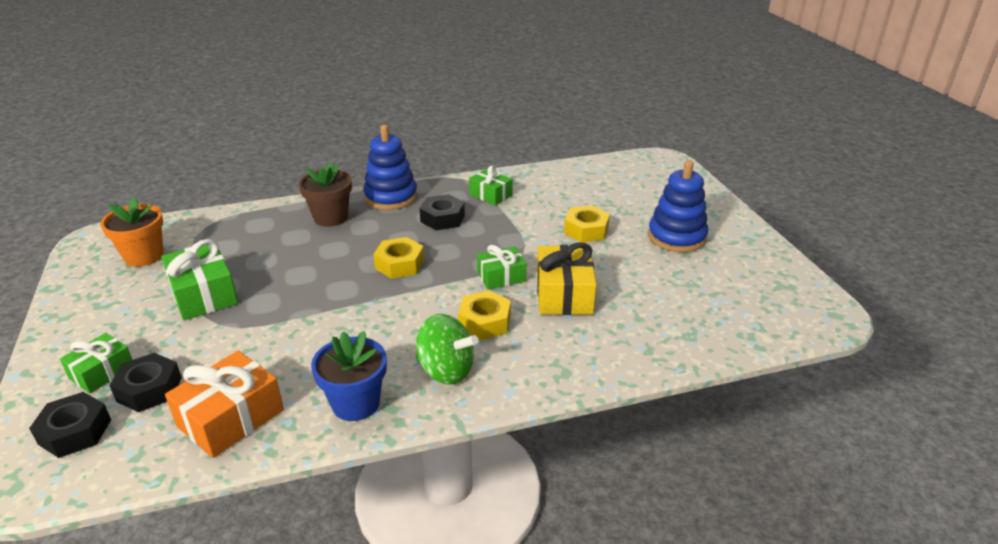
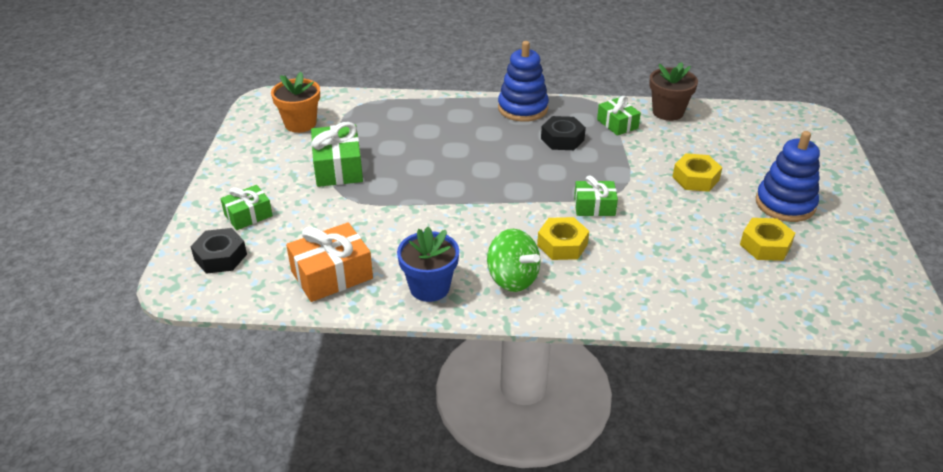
camera: 20 degrees right, 5 degrees up
black nut [109,353,182,412] -> none
brown flower pot [299,162,352,227] -> brown flower pot moved to [649,62,698,121]
yellow nut [373,237,424,279] -> yellow nut moved to [740,218,795,261]
yellow gift [537,242,597,315] -> none

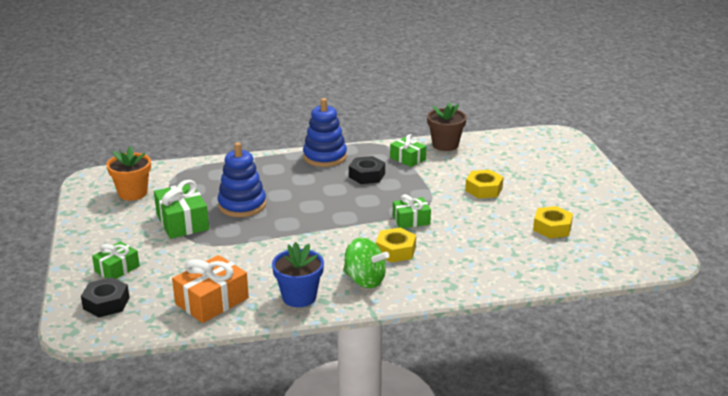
camera: 15 degrees left, 10 degrees down
blue stacking toy [756,131,820,222] -> blue stacking toy moved to [217,142,266,217]

